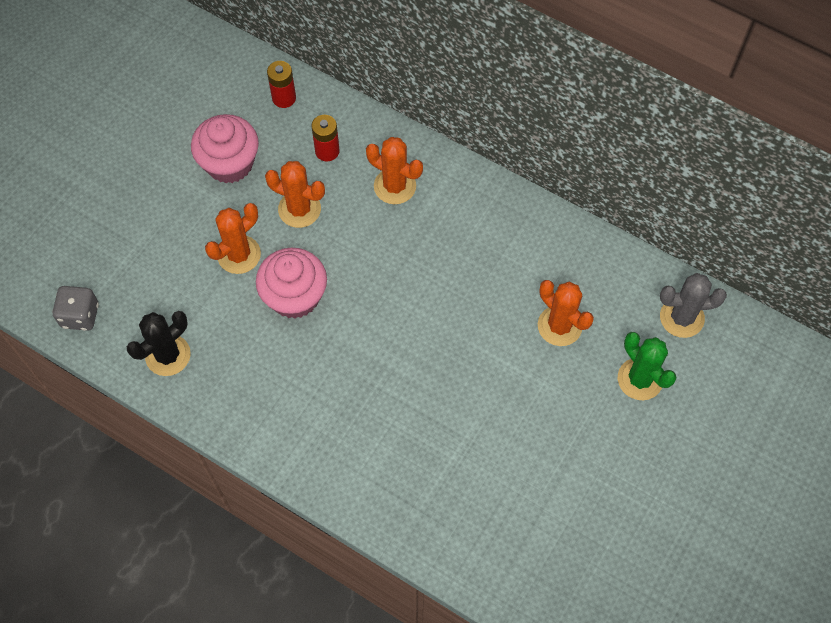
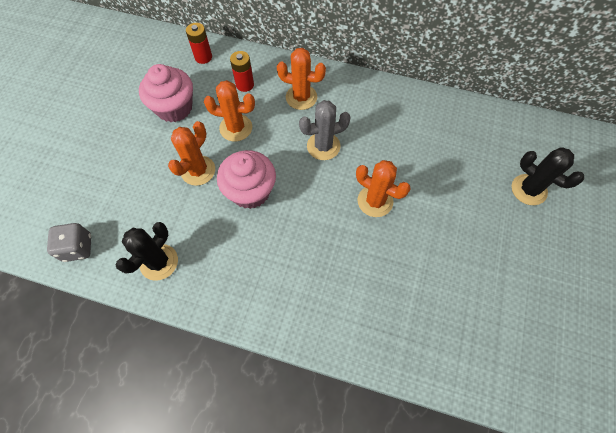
camera: 15 degrees left, 0 degrees up
orange cactus [538,280,594,346] -> orange cactus moved to [356,160,411,217]
green cactus [618,332,677,400] -> black cactus [512,148,584,205]
grey cactus [660,273,727,338] -> grey cactus moved to [299,100,351,160]

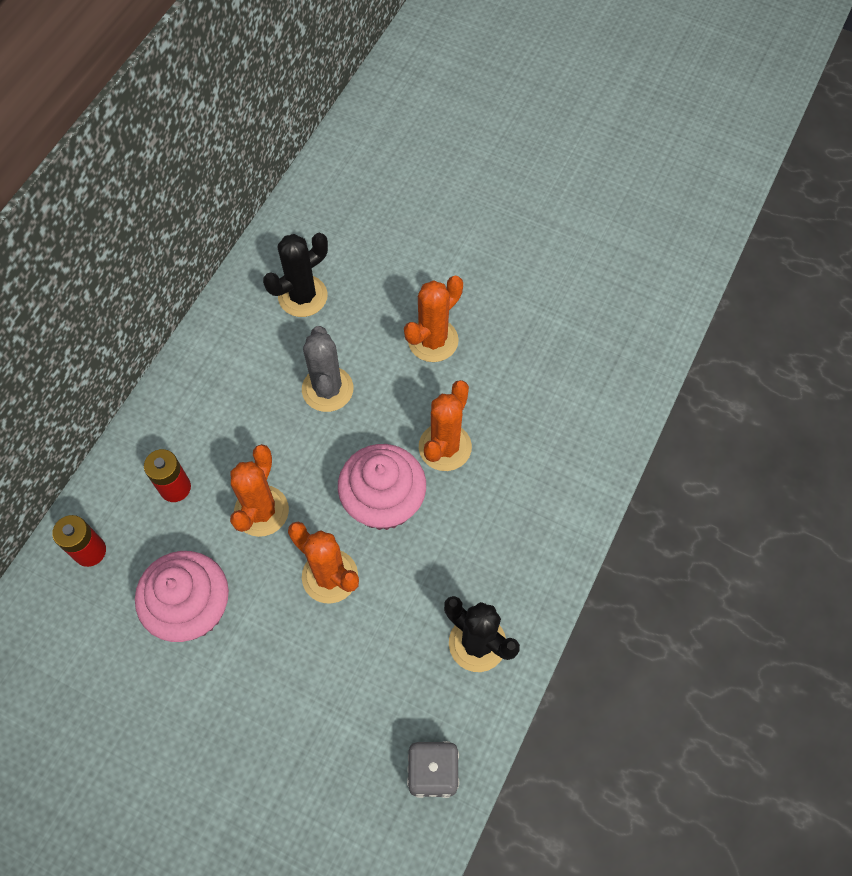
camera: 80 degrees left, 0 degrees up
orange cactus [277,48,326,110] -> orange cactus moved to [419,380,472,471]
black cactus [512,148,584,205] -> black cactus moved to [263,233,328,317]

